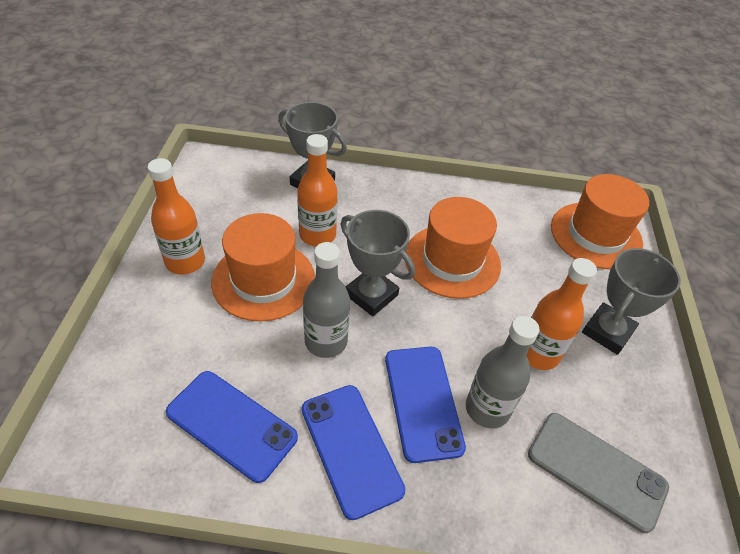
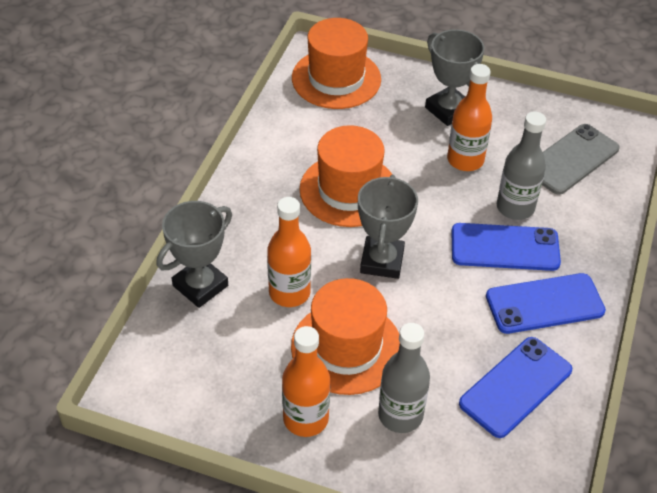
camera: 75 degrees left, 0 degrees up
grey bottle [303,242,350,358] -> grey bottle moved to [378,323,430,433]
grey trophy [340,210,415,316] -> grey trophy turned 45 degrees counterclockwise [358,175,418,279]

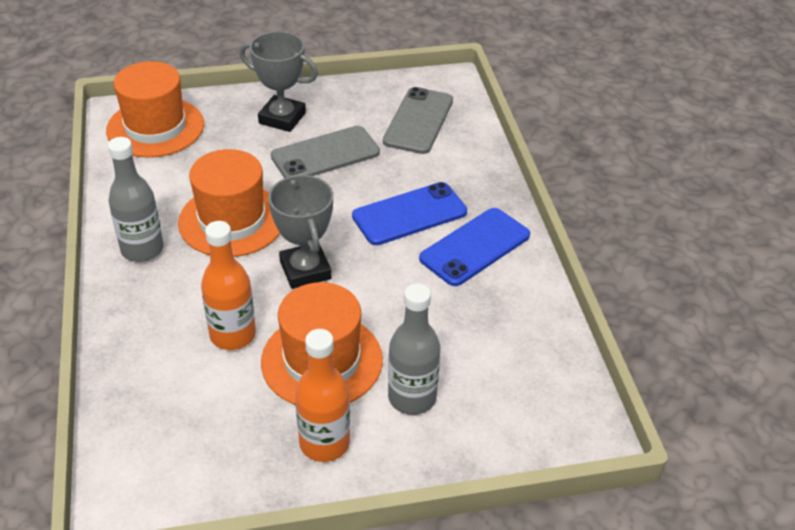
camera: 30 degrees left, 5 degrees down
grey trophy [156,201,232,308] -> none
orange bottle [447,64,492,171] -> grey phone [271,126,380,178]
blue phone [459,337,572,438] -> none
grey bottle [497,111,546,220] -> grey bottle moved to [108,137,164,262]

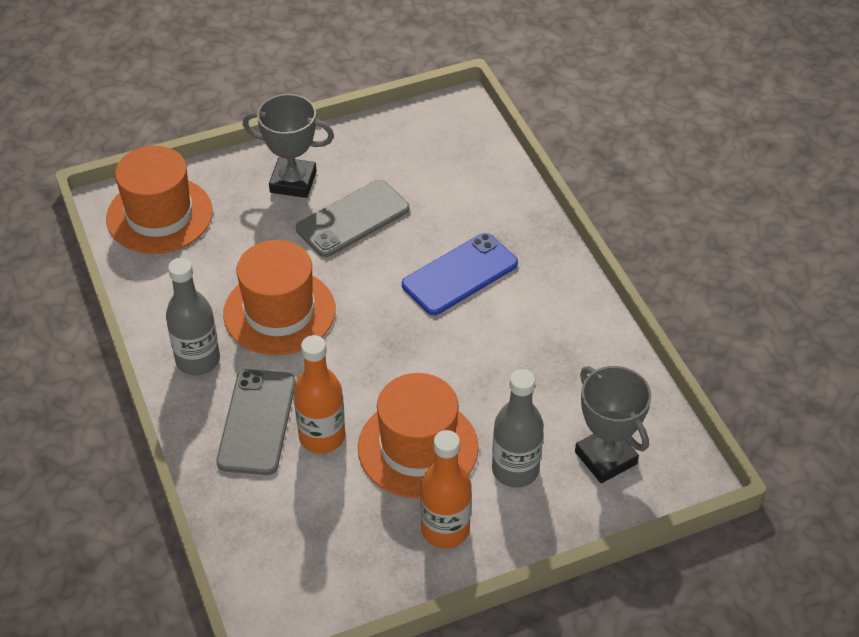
camera: 10 degrees left, 5 degrees up
grey trophy [268,175,333,289] -> grey trophy moved to [575,366,651,483]
grey phone [383,87,453,154] -> grey phone moved to [216,369,296,475]
blue phone [419,208,530,286] -> none

